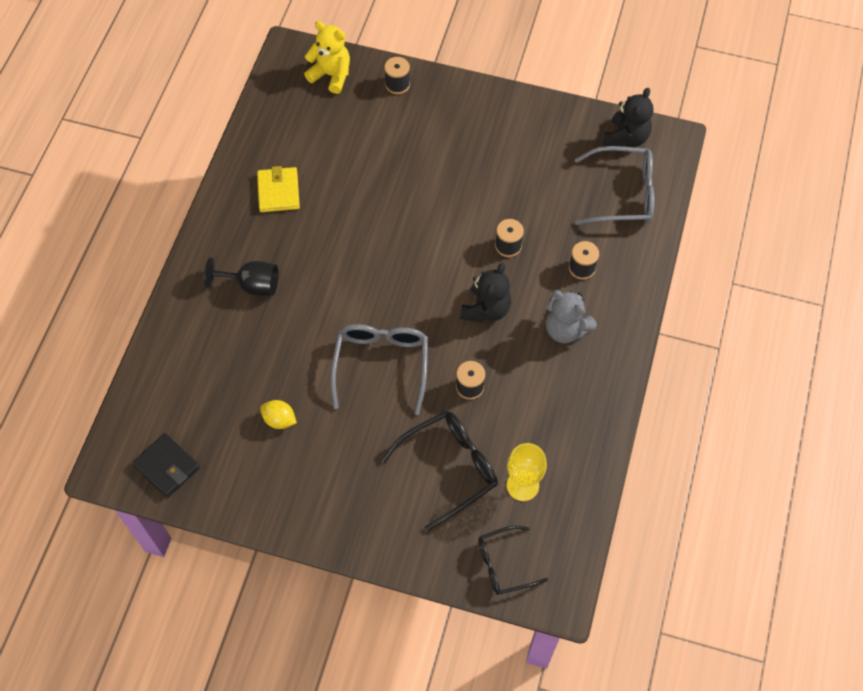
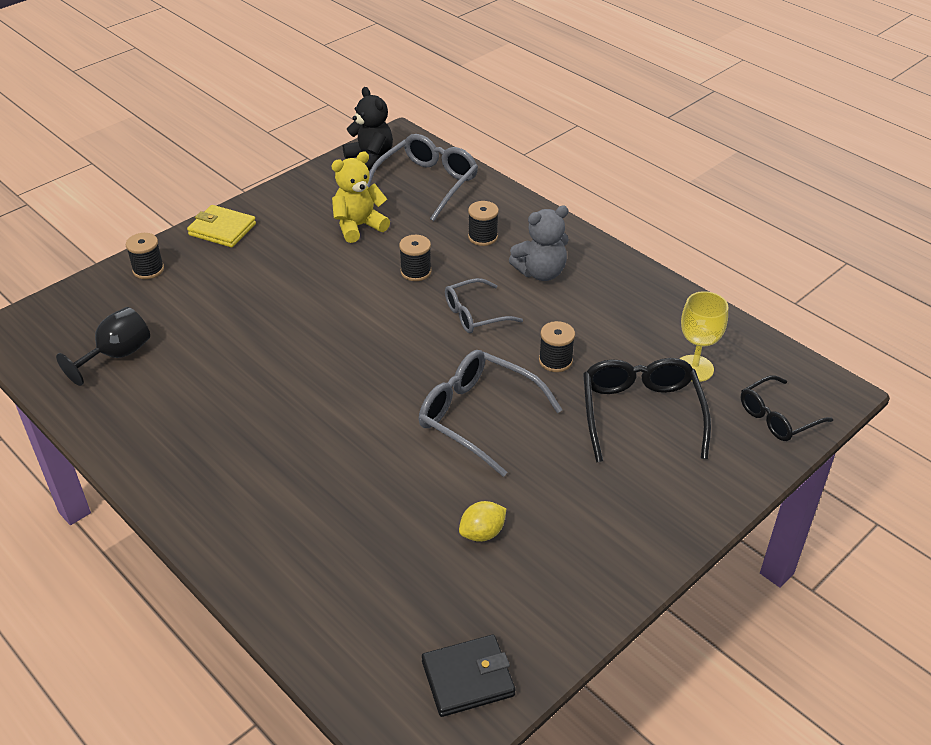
camera: 60 degrees left, 20 degrees down
black goblet [204,257,279,296] -> black goblet moved to [56,307,150,386]
yellow wallet [257,166,300,212] -> yellow wallet moved to [187,205,256,248]
yellow teddy bear [304,21,350,94] -> yellow teddy bear moved to [331,152,390,243]
black teddy bear [460,263,511,323] -> grey glasses [445,278,523,333]
black glasses [478,525,548,595] -> black glasses turned 45 degrees clockwise [741,375,833,441]

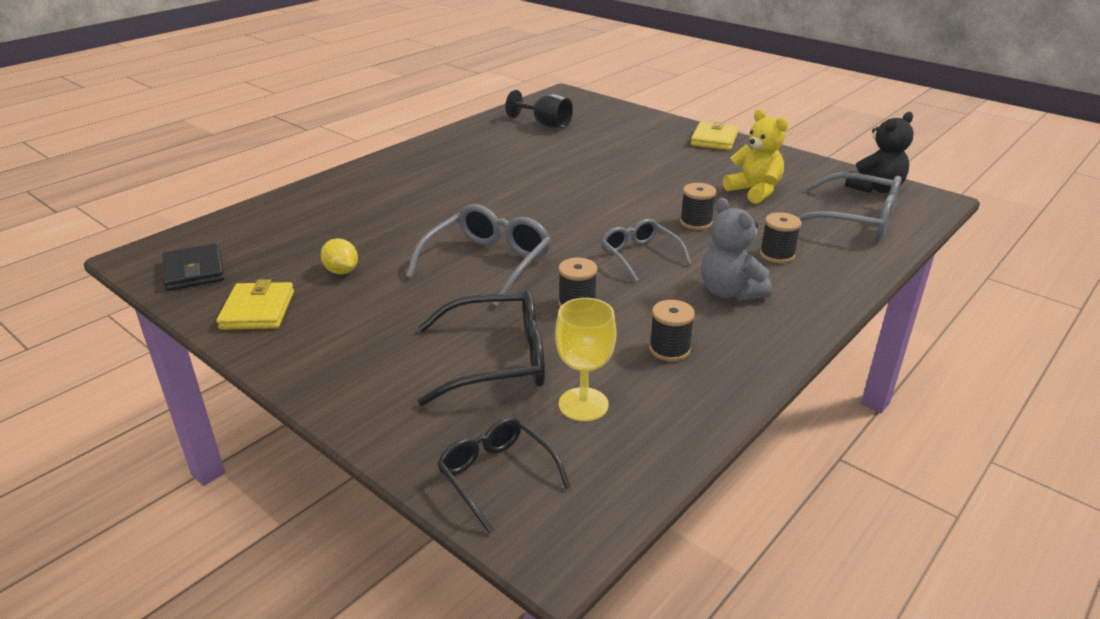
camera: 85 degrees right, 10 degrees down
black spool [126,233,164,279] -> black spool moved to [649,300,695,361]
none -> yellow wallet [216,279,294,330]

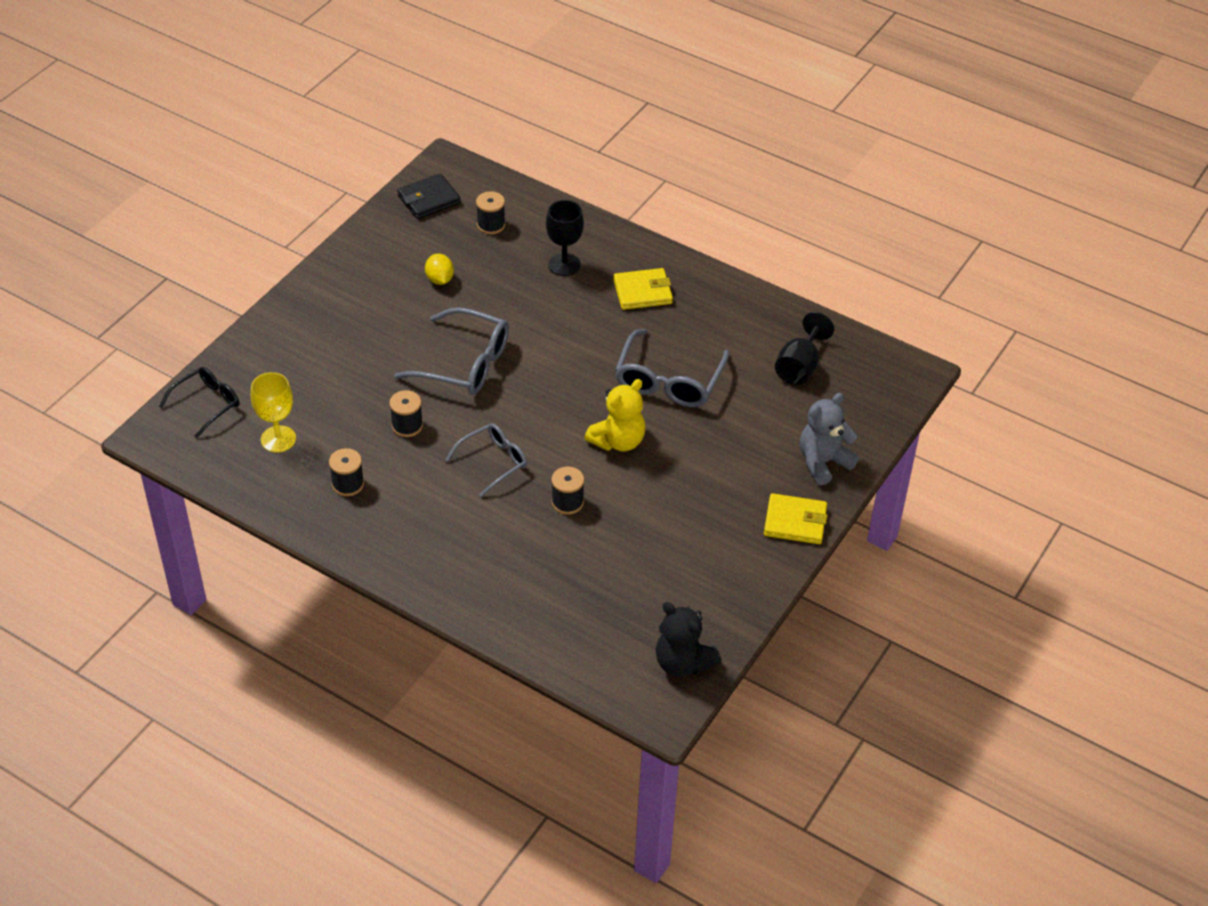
camera: 80 degrees right, 15 degrees up
yellow wallet [216,279,294,330] -> yellow wallet moved to [613,268,673,310]
yellow lemon [320,238,358,274] -> yellow lemon turned 60 degrees counterclockwise [425,254,454,285]
black glasses [417,289,545,406] -> none
grey teddy bear [701,198,772,301] -> grey teddy bear moved to [800,393,859,486]
yellow teddy bear [723,109,788,204] -> yellow teddy bear moved to [585,379,645,451]
black spool [760,212,801,263] -> black spool moved to [476,191,505,234]
grey glasses [798,172,902,239] -> grey glasses moved to [615,329,729,407]
none -> black goblet [546,200,584,276]

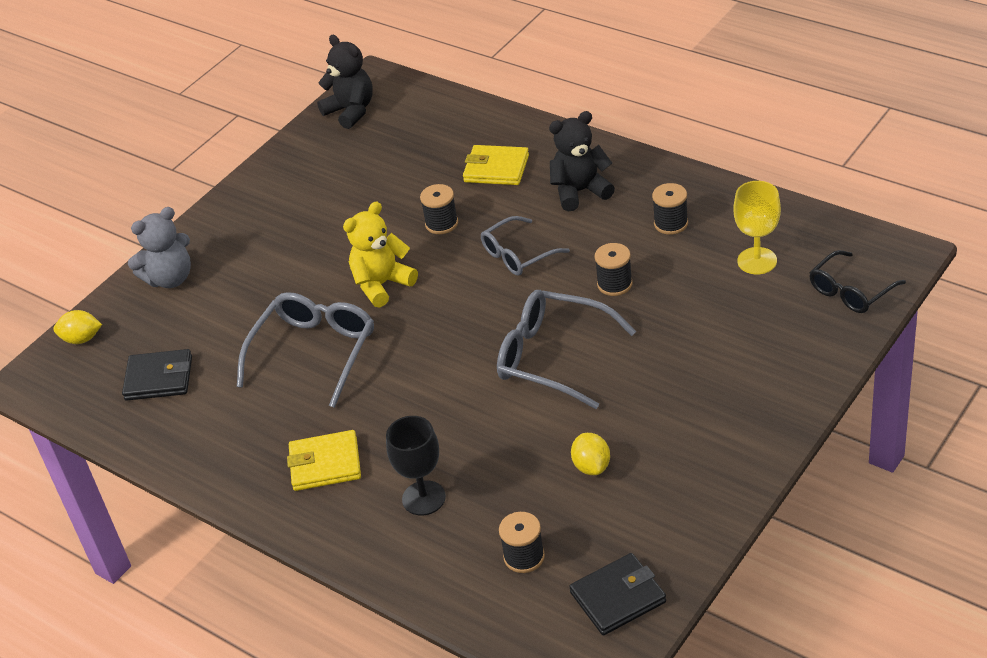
camera: 170 degrees left, 5 degrees down
yellow wallet [764,493,827,544] -> yellow wallet moved to [463,145,529,185]
black goblet [775,312,834,385] -> black wallet [122,349,192,401]
none -> yellow lemon [53,310,102,344]
none -> black teddy bear [549,111,615,211]

